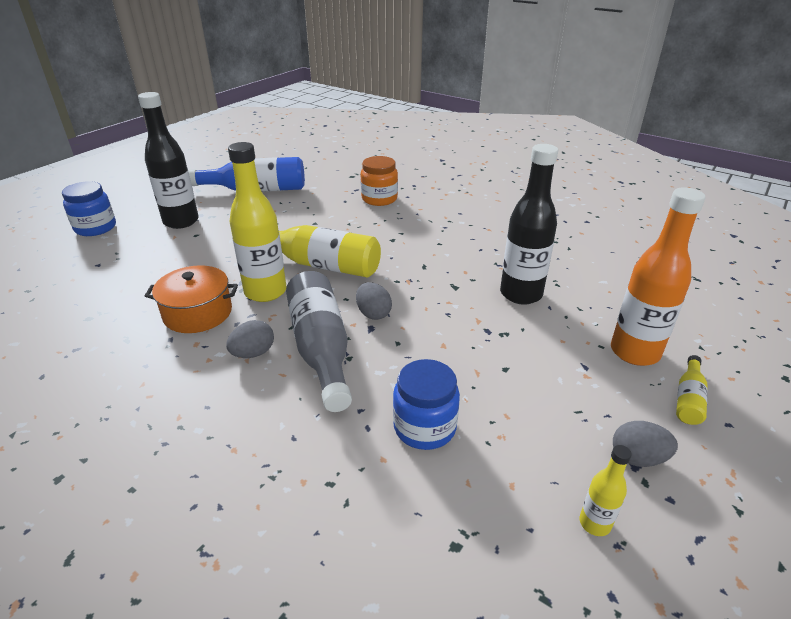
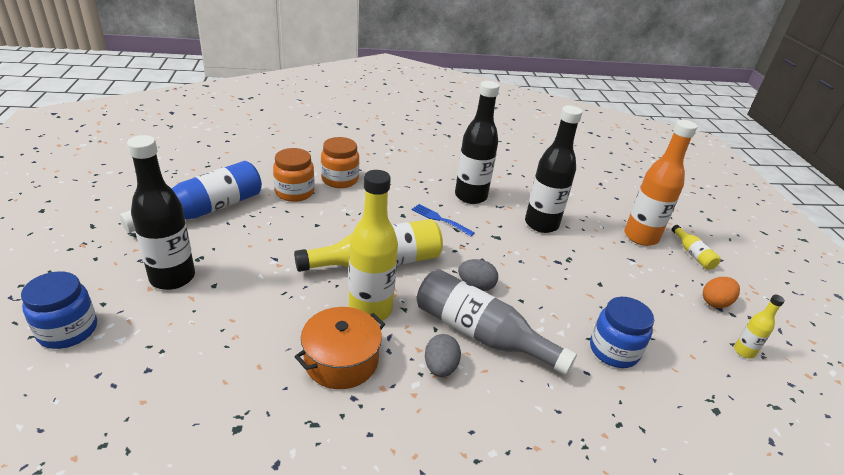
camera: 45 degrees left, 0 degrees up
grey egg [613,421,678,467] -> orange egg [703,277,740,308]
none -> orange jar [273,148,315,202]
none -> blue fork [412,204,475,236]
none -> black bottle [455,81,499,204]

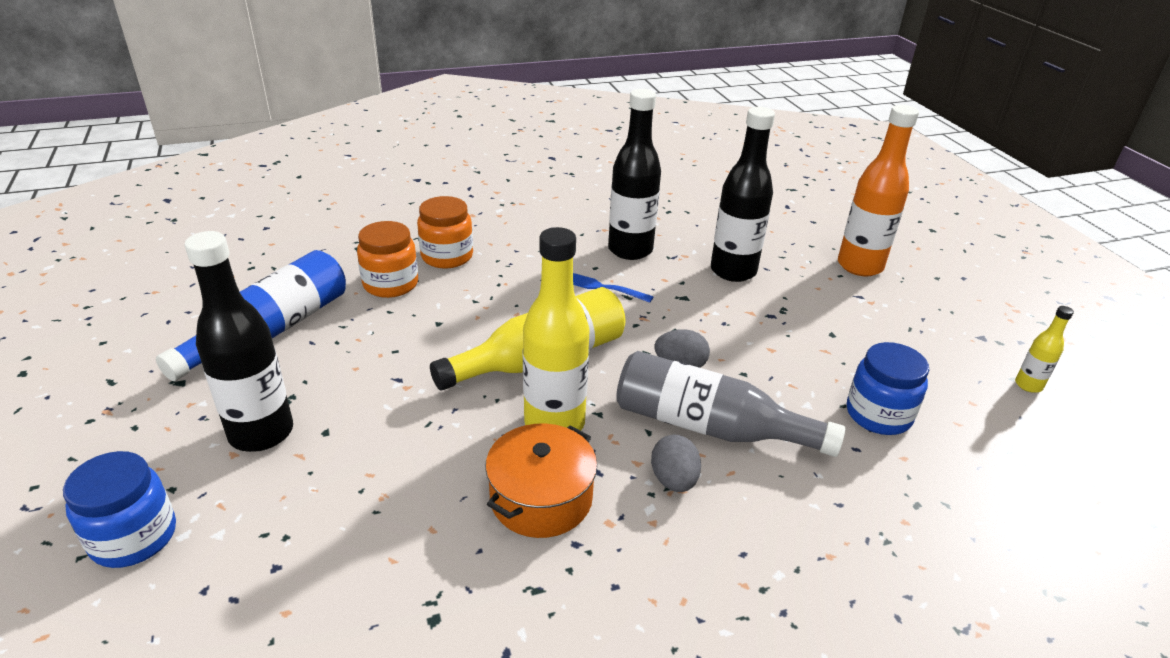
camera: 10 degrees left, 0 degrees up
yellow bottle [672,225,721,270] -> none
orange egg [703,277,740,308] -> none

